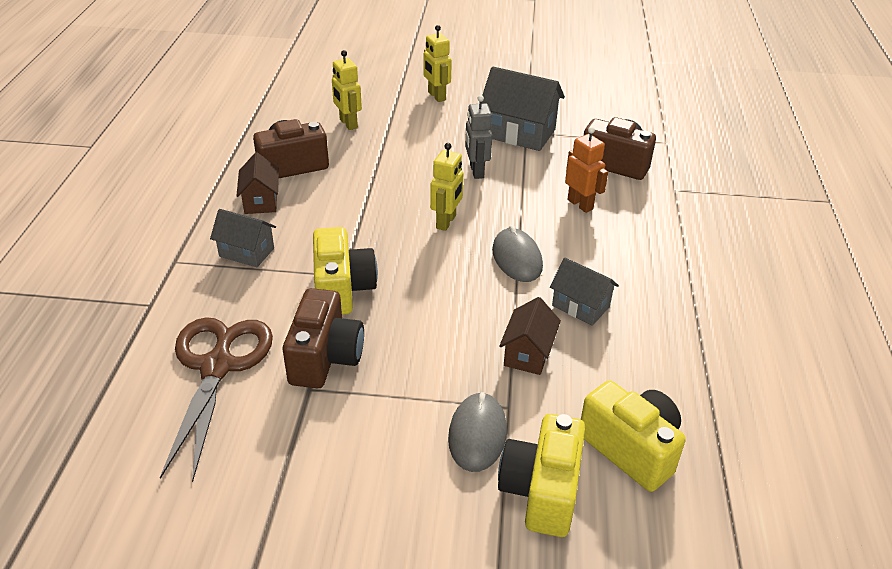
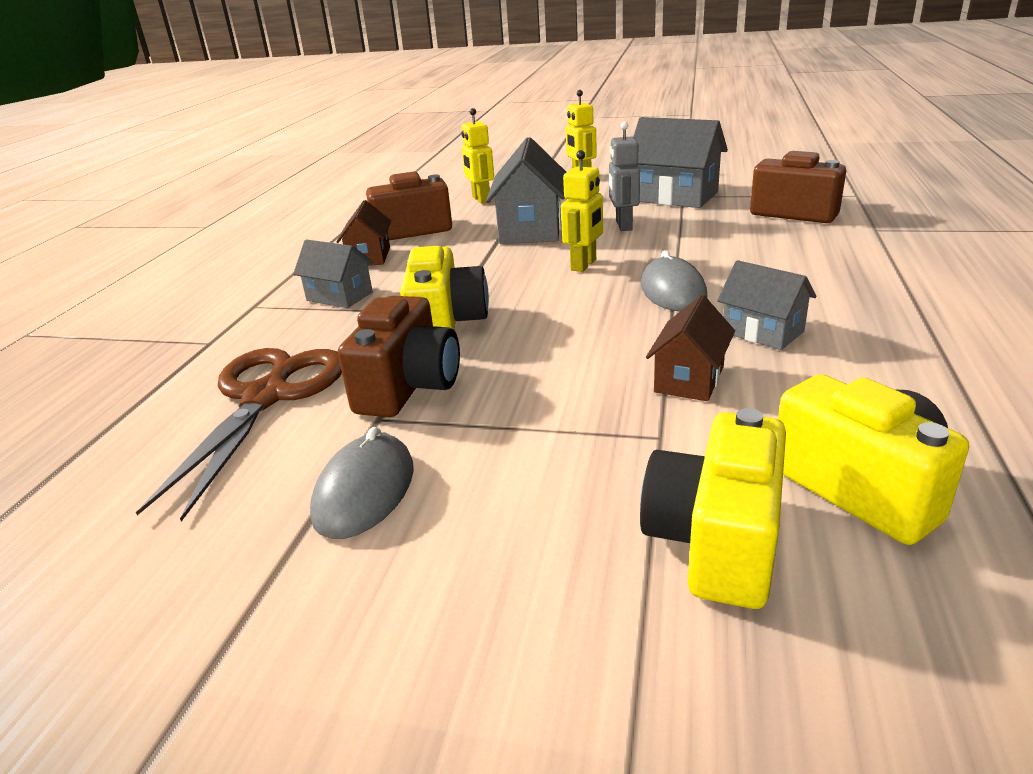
camera: 10 degrees right, 10 degrees down
grey mouse [448,392,507,472] -> grey mouse moved to [310,427,414,539]
orange robot [565,127,608,213] -> none
none -> grey house [486,137,567,244]

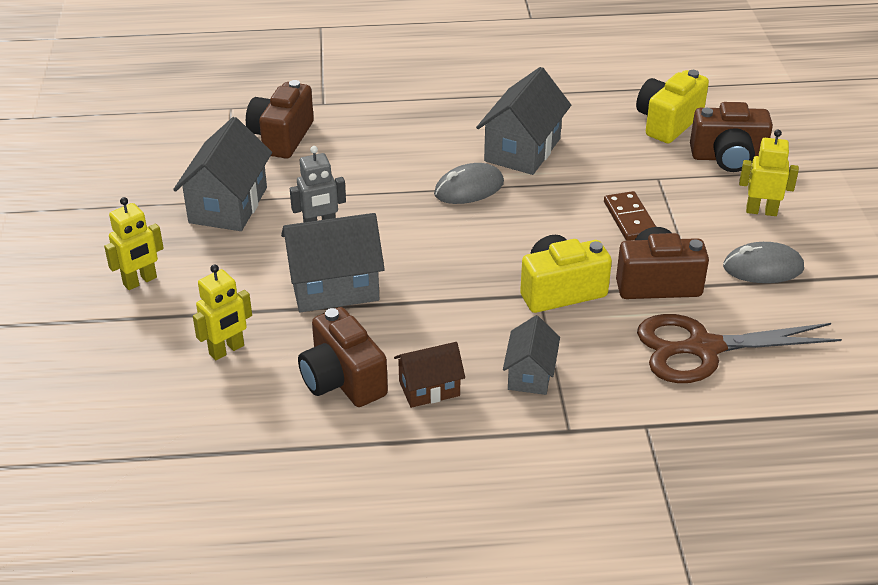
camera: 110 degrees left, 10 degrees up
yellow robot [561,150,603,272] -> yellow robot moved to [739,130,799,216]
yellow camera [640,408,786,609] -> brown camera [690,102,773,172]
brown house [646,295,735,401] -> none
grey house [717,260,816,350] -> grey house [476,67,571,175], size x1.68
none -> brown domino [604,191,656,241]

